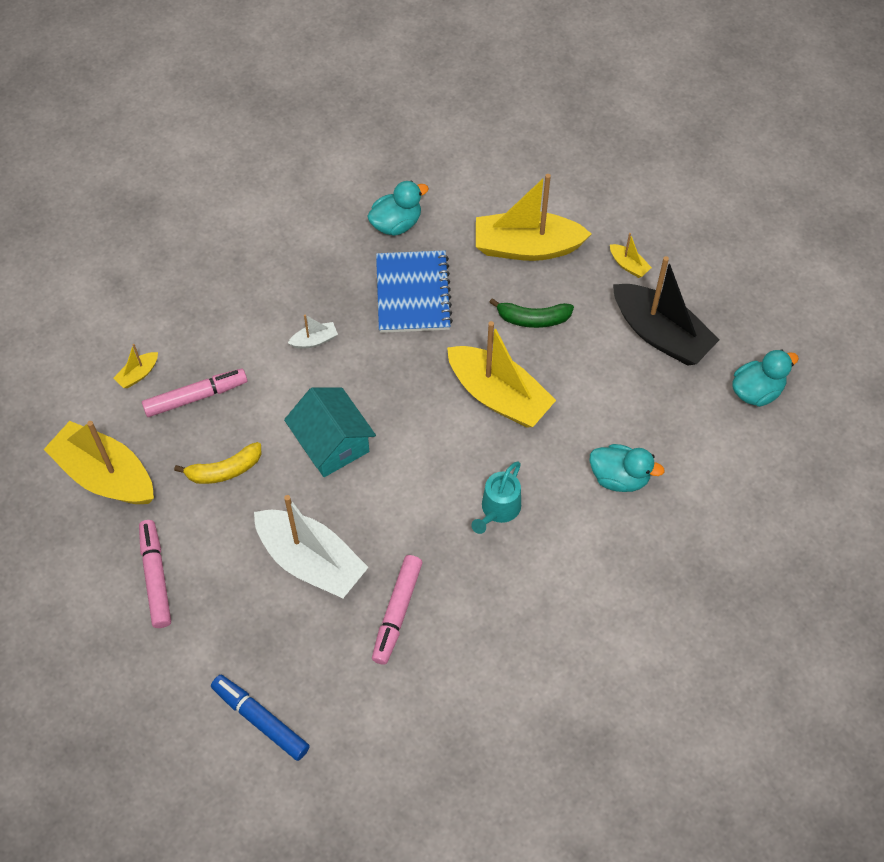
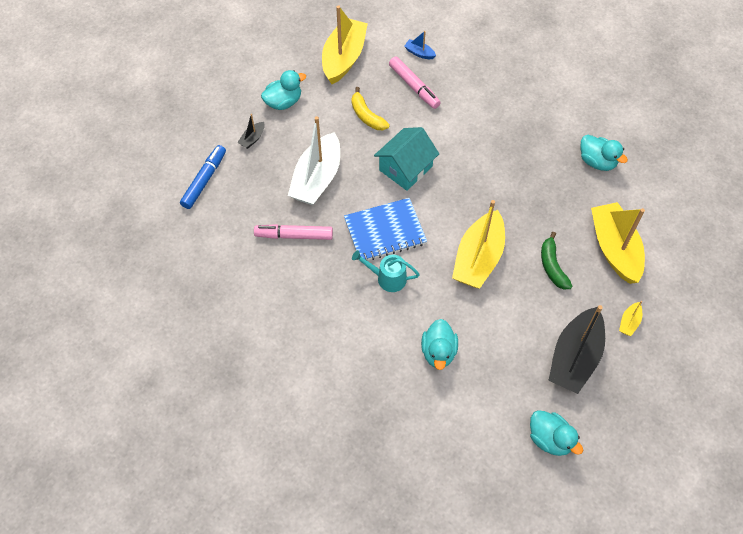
camera: 75 degrees right, 0 degrees up
yellow boat [114,344,158,388] -> blue boat [404,31,436,59]
pink marker [139,520,171,628] -> turquoise duck [261,70,306,110]
white boat [288,314,338,349] -> none
blue notebook [376,250,453,333] -> blue notebook moved to [344,198,427,262]
none -> black boat [237,114,265,149]

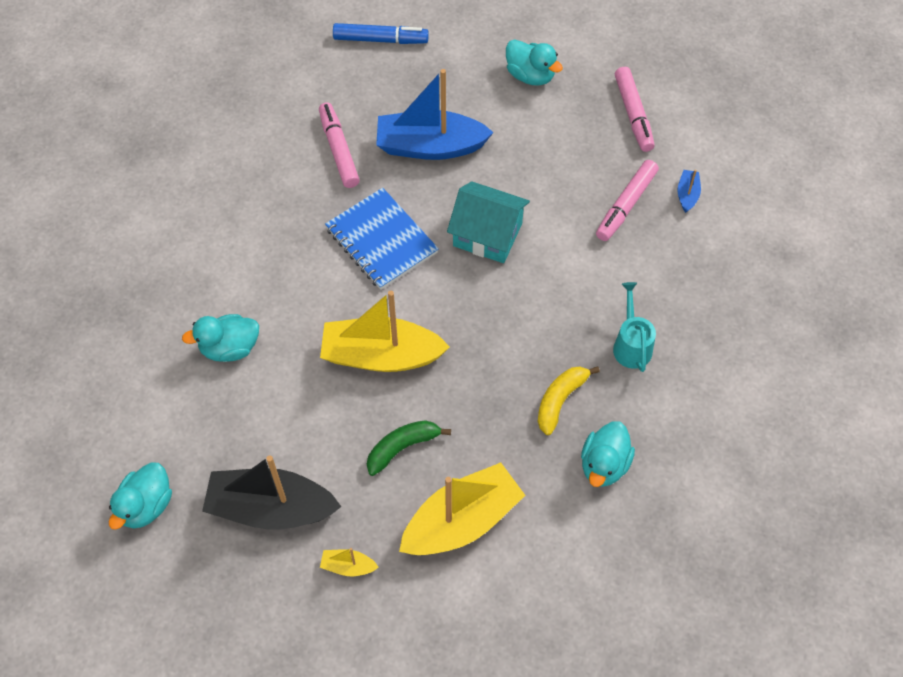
camera: 70 degrees right, 0 degrees up
black boat [237,114,265,149] -> none
white boat [288,116,340,205] -> blue boat [376,69,494,160]
yellow boat [322,5,368,84] -> pink marker [615,67,655,152]
yellow banana [351,87,390,130] -> yellow banana moved to [538,366,600,435]
turquoise watering can [352,250,420,292] -> turquoise watering can moved to [613,282,656,372]

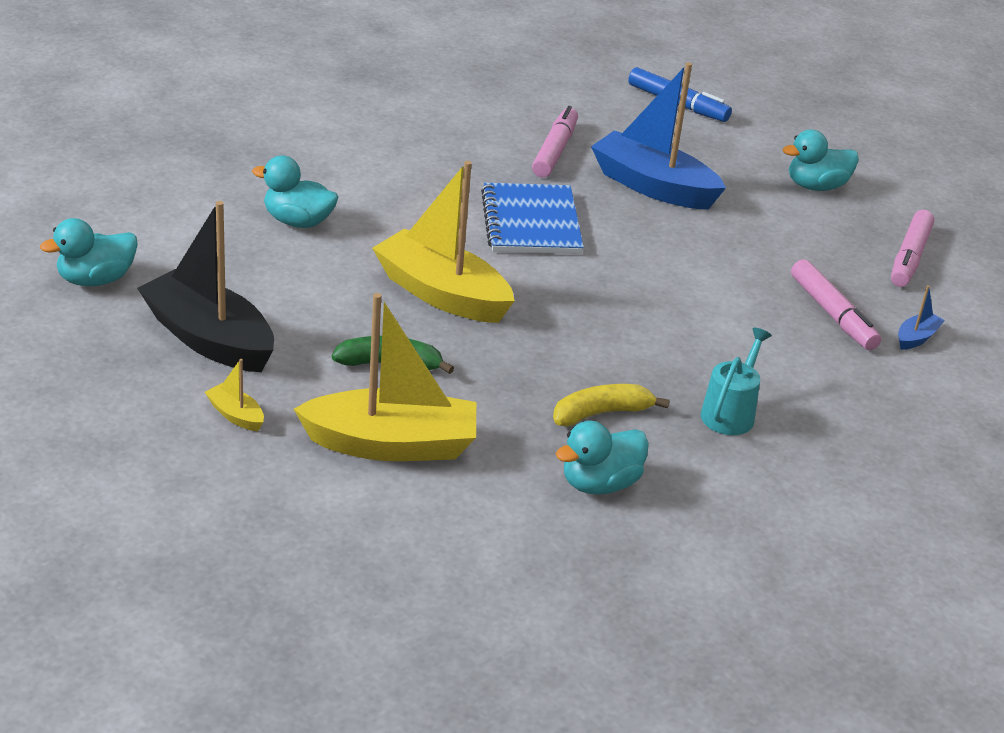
camera: 30 degrees right, 25 degrees down
turquoise house [447,181,530,263] -> none
turquoise duck [506,39,563,86] -> turquoise duck turned 90 degrees clockwise [783,130,859,191]
pink marker [596,160,659,241] -> pink marker turned 90 degrees counterclockwise [791,259,881,350]

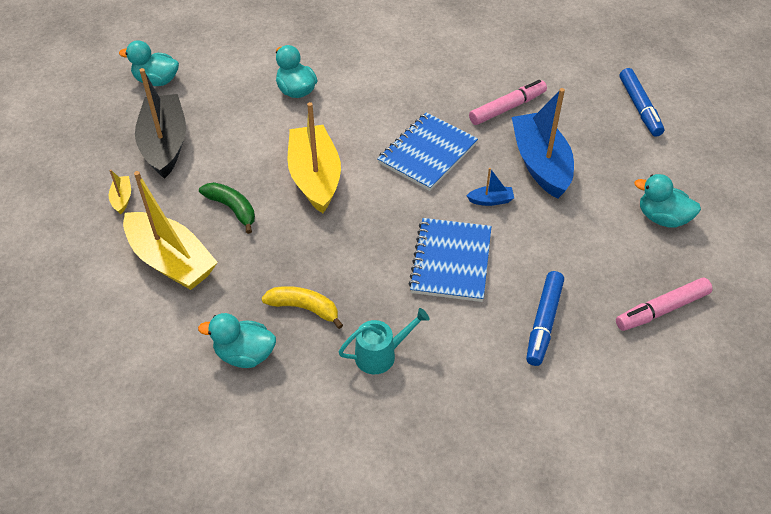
camera: 45 degrees right, 15 degrees up
pink marker [791,259,881,350] -> blue marker [526,271,564,366]
blue boat [898,285,945,350] -> blue boat moved to [466,168,514,206]
none -> blue notebook [408,218,492,302]

